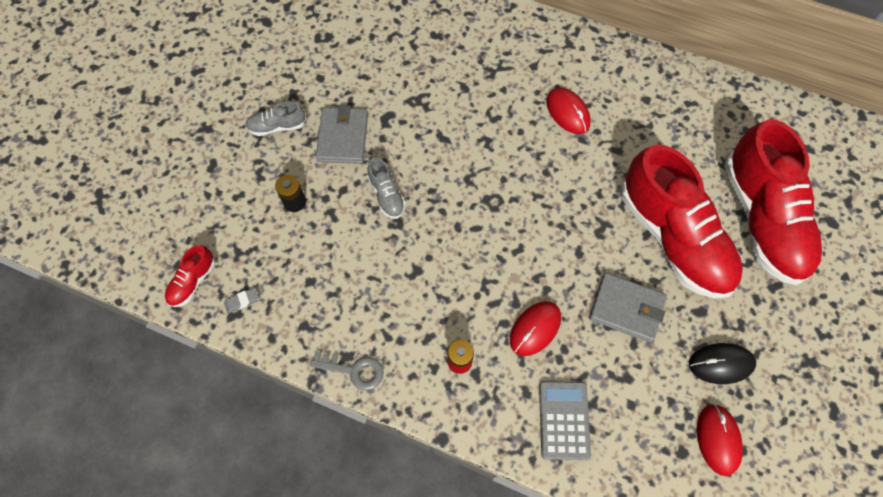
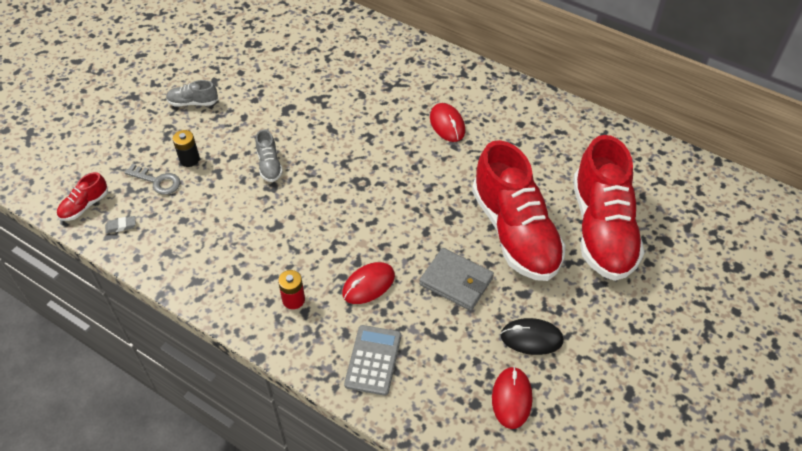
camera: 10 degrees right, 15 degrees down
grey key [310,351,383,390] -> grey key moved to [124,164,180,195]
grey wallet [316,105,368,164] -> none

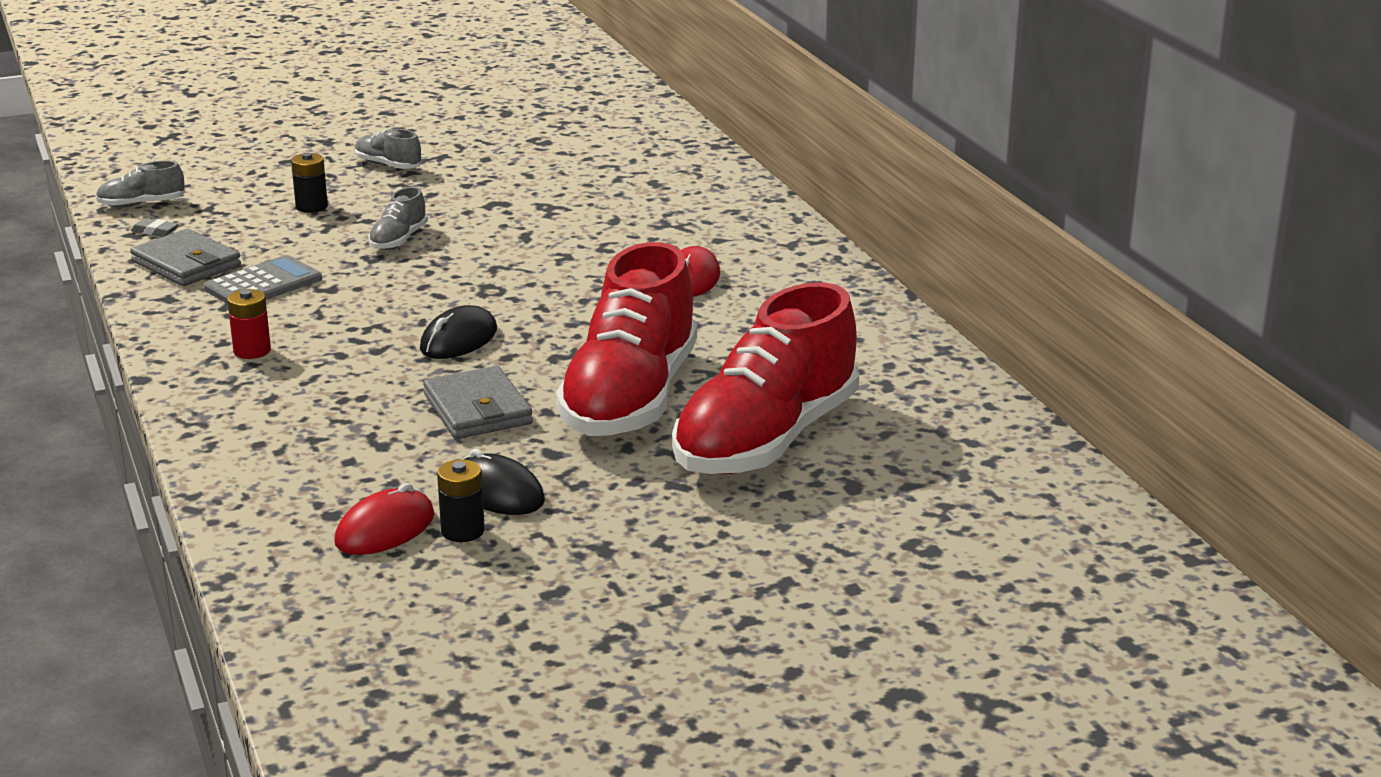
camera: 35 degrees right, 25 degrees down
red shoe [57,172,108,221] -> grey shoe [96,161,185,207]
grey key [124,164,180,195] -> none
red mouse [342,262,395,304] -> none
grey calculator [344,325,401,396] -> grey calculator moved to [204,255,322,304]
none -> grey wallet [130,229,241,286]
none -> black mouse [420,305,497,359]
none -> black battery [437,459,485,542]

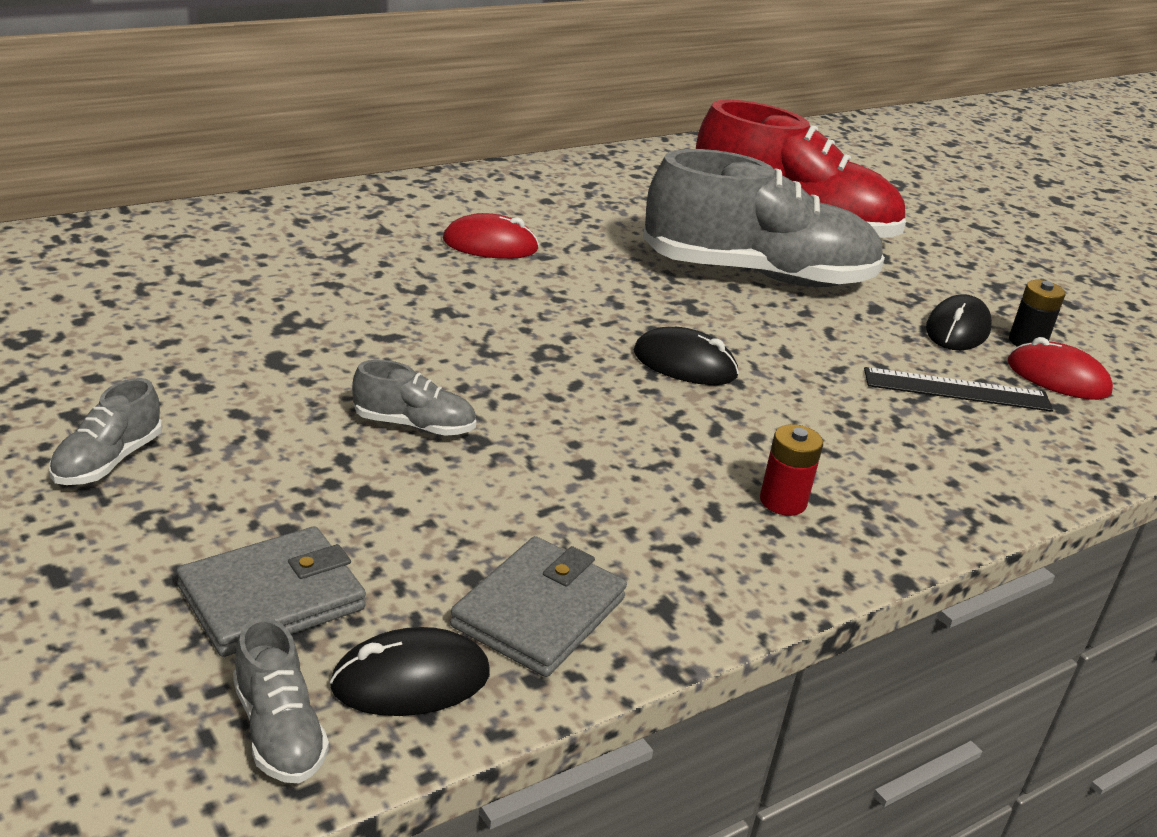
camera: 105 degrees left, 5 degrees up
grey eraser [131,218,178,237] -> black mouse [330,627,490,716]
grey calculator [204,255,322,304] -> none
black battery [291,153,328,213] -> none
grey wallet [423,366,533,439] -> grey wallet moved to [176,526,366,657]
red shoe [556,242,697,436] -> grey shoe [643,149,885,287]
none -> black ruler [864,367,1053,412]

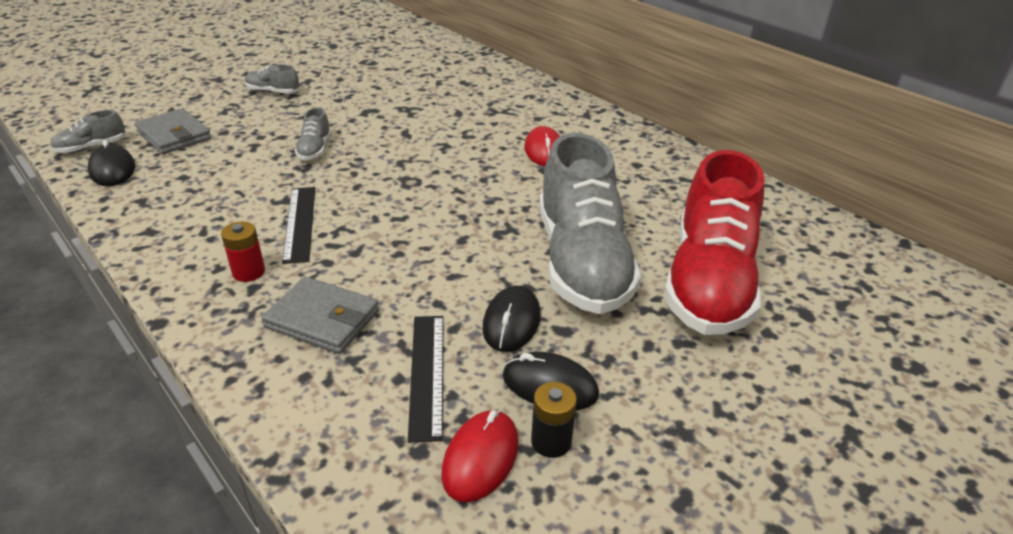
camera: 85 degrees right, 5 degrees up
grey wallet [450,536,627,677] -> grey wallet moved to [262,277,379,354]
black mouse [633,327,739,385] -> black mouse moved to [482,286,541,352]
none -> black ruler [282,187,315,264]

